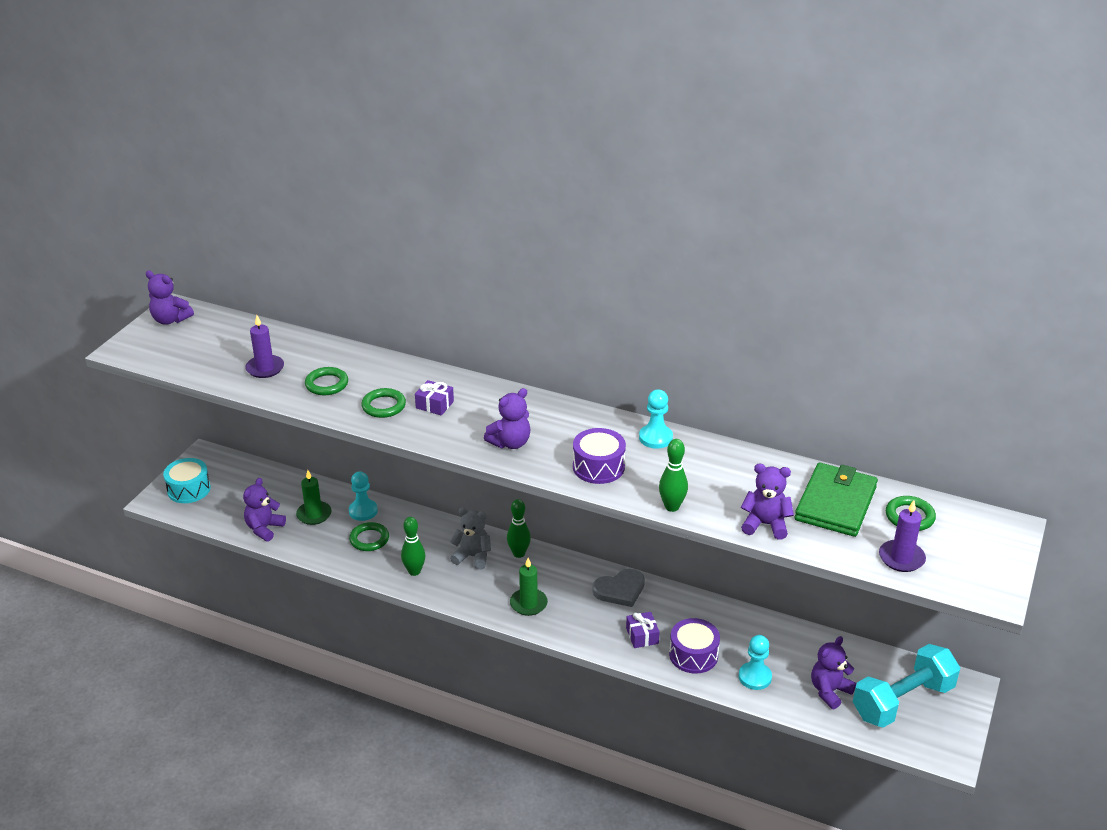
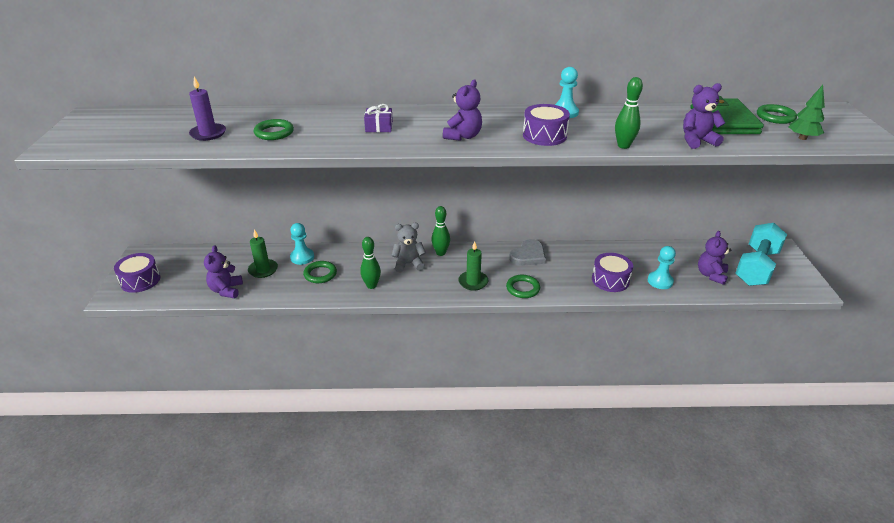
camera: 25 degrees left, 0 degrees up
purple teddy bear [146,271,194,325] -> none
turquoise drum [163,458,211,503] -> purple drum [114,253,160,293]
green ring [361,388,406,418] -> green ring moved to [506,275,540,298]
purple gift [626,612,660,648] -> none
purple candle [879,500,926,572] -> green tree [789,85,825,140]

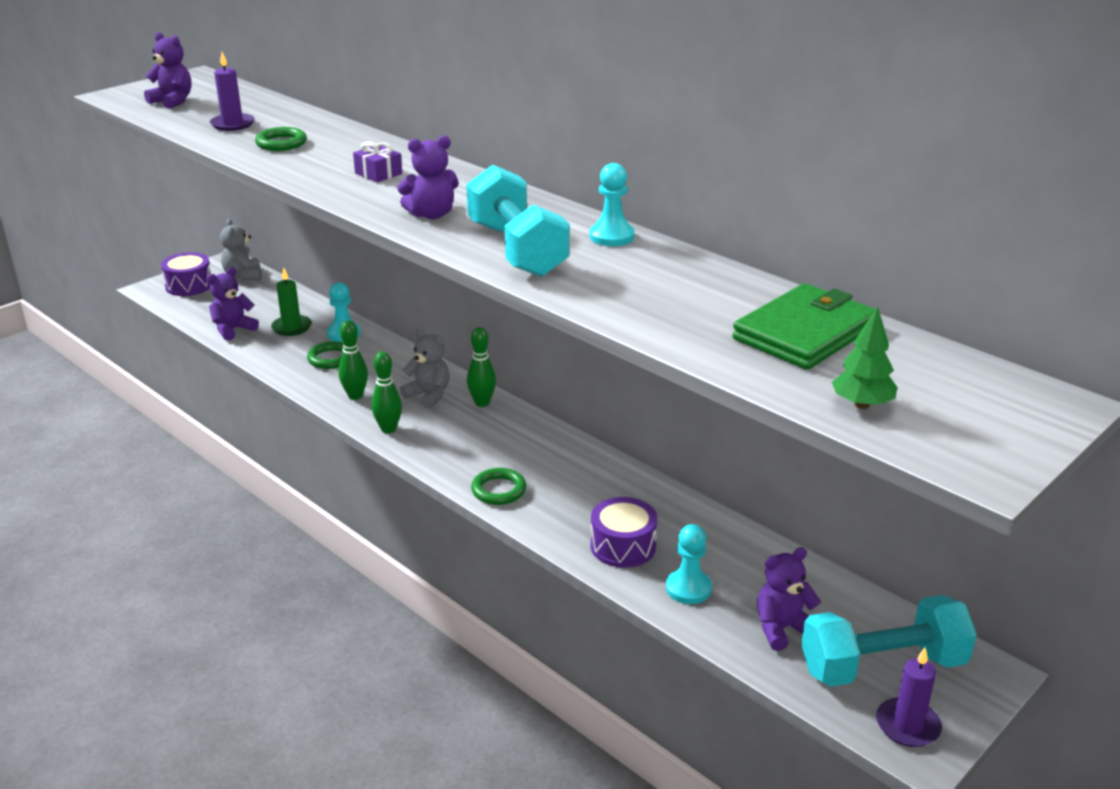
camera: 45 degrees right, 5 degrees down
green candle [458,241,488,291] -> none
grey heart [509,239,546,266] -> none
purple drum [523,104,570,146] -> turquoise dumbbell [466,165,570,277]
green bowling pin [615,77,643,149] -> green bowling pin moved to [371,351,402,433]
purple teddy bear [683,83,725,149] -> purple teddy bear moved to [144,32,191,109]
green ring [757,104,797,124] -> none
none -> grey teddy bear [220,219,262,281]
none -> purple candle [876,648,942,747]

